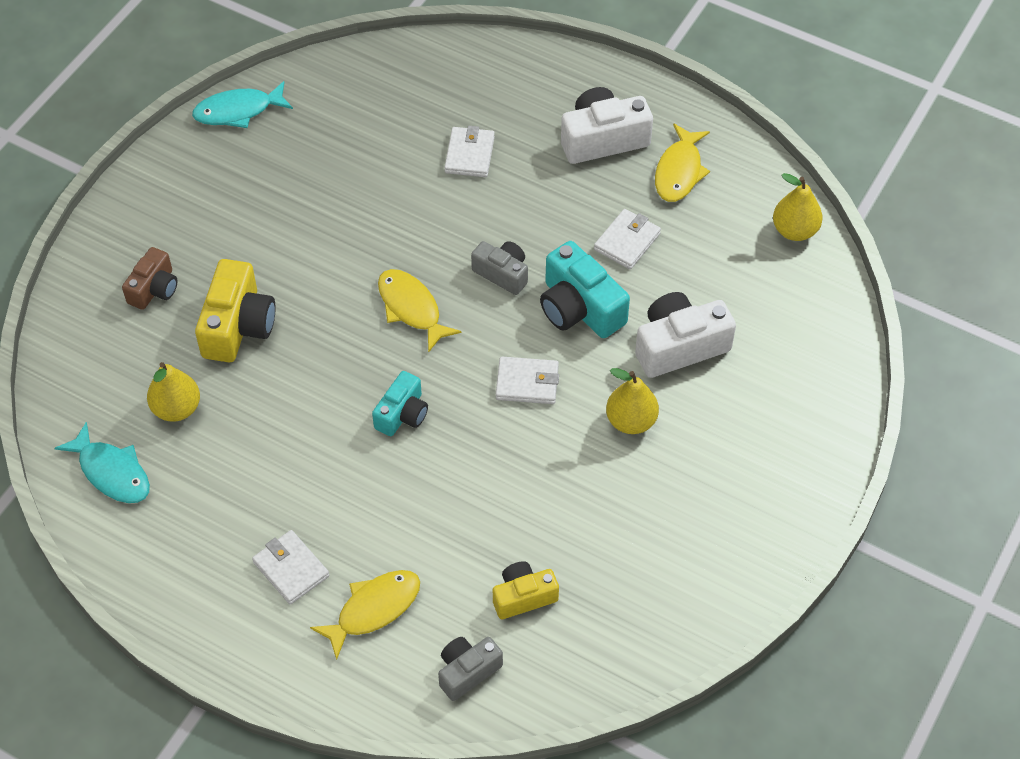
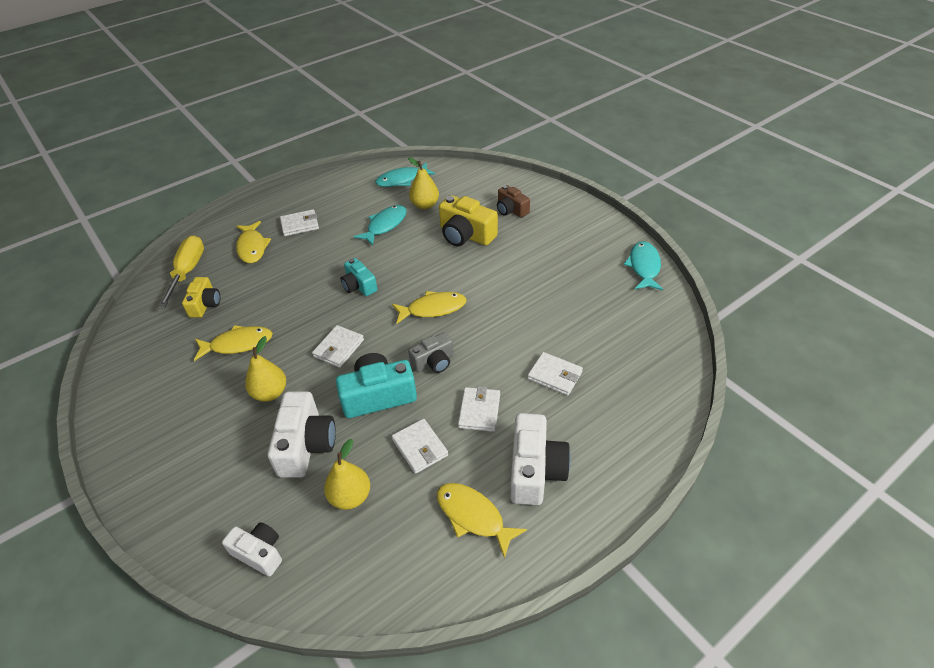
camera: 115 degrees right, 10 degrees down
grey camera [438,637,503,701] -> yellow screwdriver [158,236,204,308]
yellow pear [773,173,823,241] -> yellow pear moved to [324,439,370,510]
none -> yellow fish [194,325,273,361]
none -> white camera [222,522,282,577]
none -> turquoise fish [353,205,407,246]
none -> white wallet [458,386,500,432]

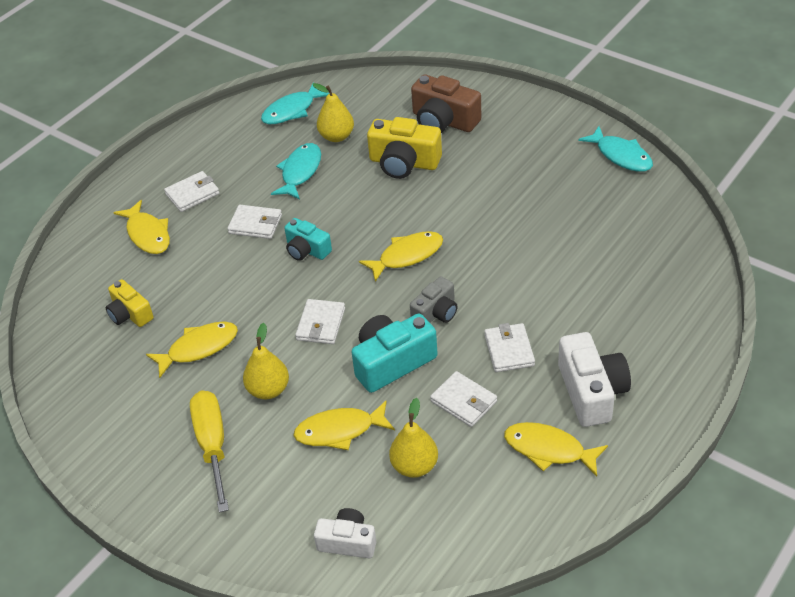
camera: 15 degrees left, 0 degrees up
yellow screwdriver [158,236,204,308] -> yellow screwdriver moved to [190,390,229,513]
yellow camera [182,277,220,318] -> yellow camera turned 150 degrees clockwise [105,279,154,327]
white camera [268,391,336,478] -> yellow fish [294,401,395,450]
brown camera [497,185,530,218] -> brown camera [411,75,481,133], size x1.61
white wallet [528,352,583,396] -> white wallet moved to [227,205,282,239]
turquoise fish [624,241,663,290] -> turquoise fish turned 150 degrees clockwise [578,126,653,172]

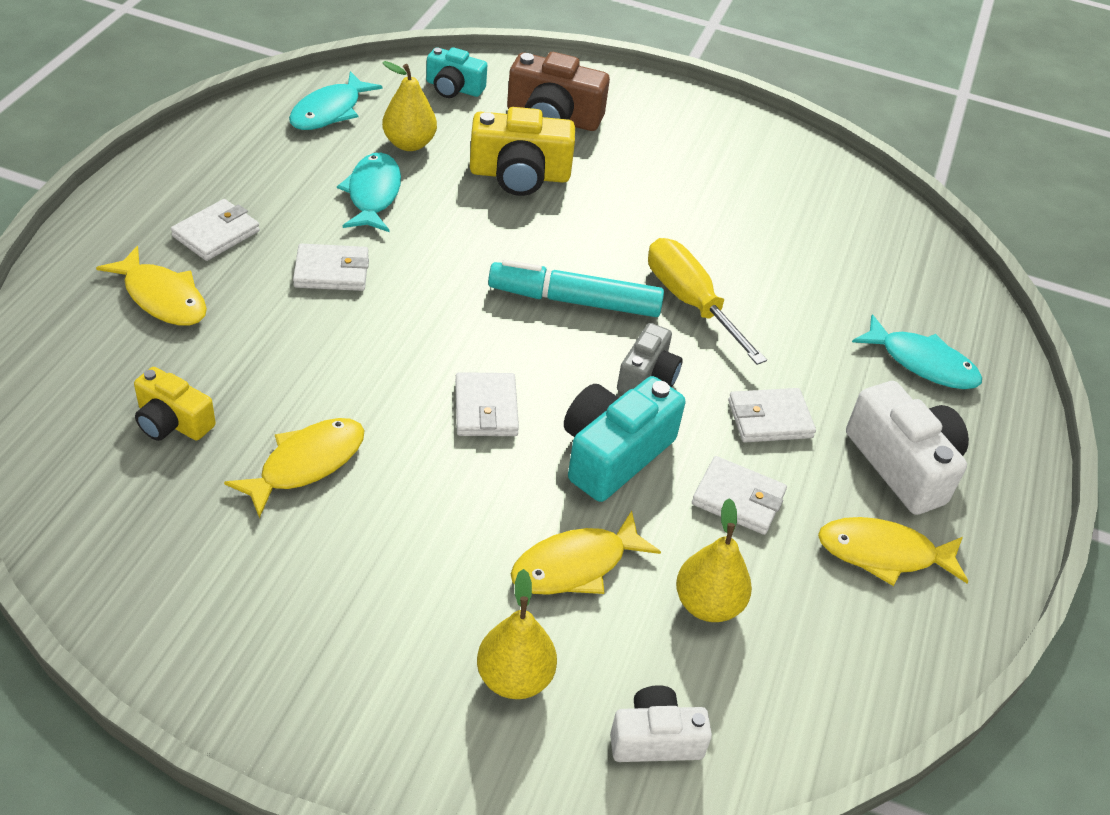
camera: 25 degrees left, 0 degrees up
yellow screwdriver [190,390,229,513] -> yellow screwdriver moved to [648,238,767,365]
yellow pear [243,323,289,399] -> yellow pear moved to [477,569,557,699]
turquoise camera [284,218,332,261] -> turquoise camera moved to [426,47,487,98]
yellow fish [359,231,443,282] -> turquoise marker [488,260,664,317]
white wallet [484,323,535,372] -> white wallet turned 75 degrees counterclockwise [728,388,816,442]
turquoise fish [578,126,653,172] -> turquoise fish moved to [852,314,982,389]

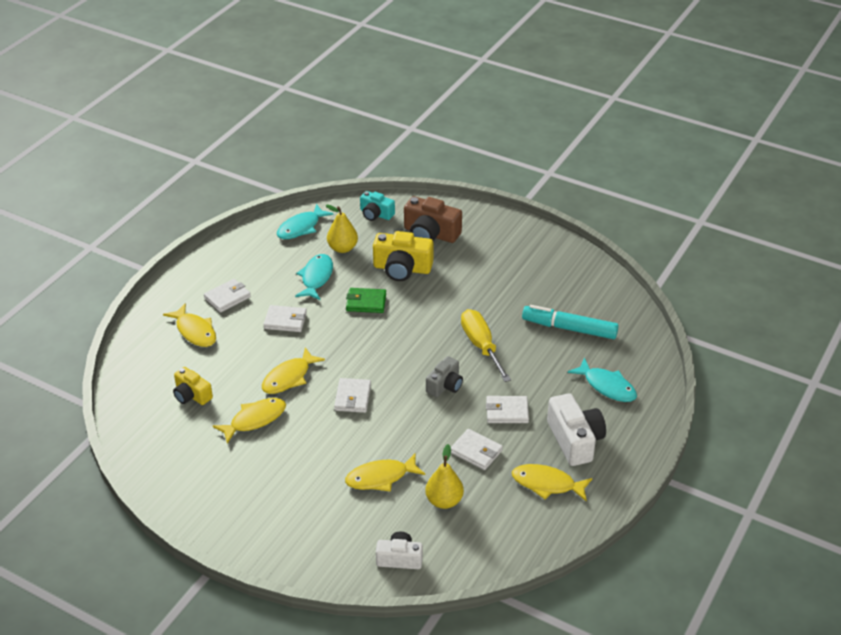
camera: 15 degrees right, 5 degrees down
yellow pear [477,569,557,699] -> none
turquoise marker [488,260,664,317] -> turquoise marker moved to [522,305,619,339]
turquoise camera [564,376,685,502] -> none
none -> yellow fish [262,347,325,394]
none -> green wallet [346,288,386,313]

